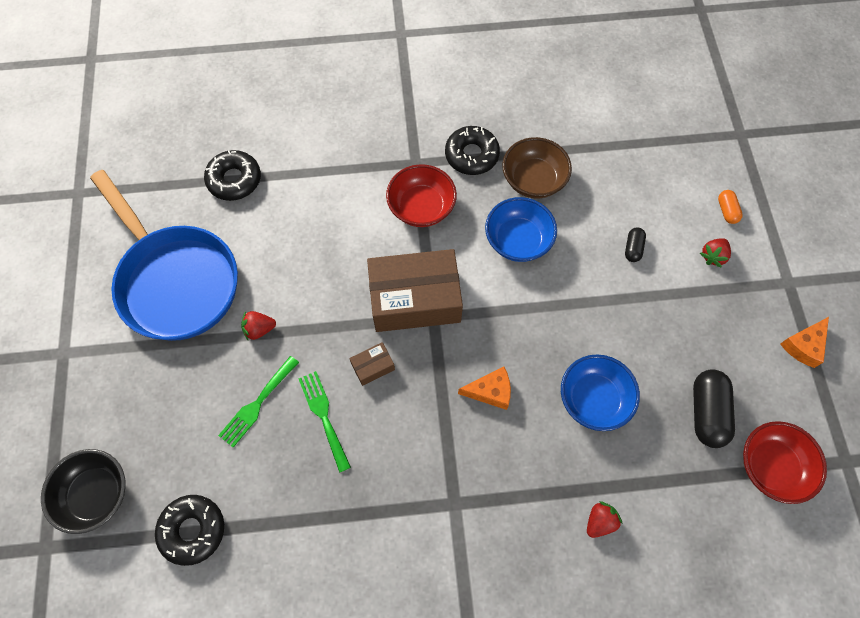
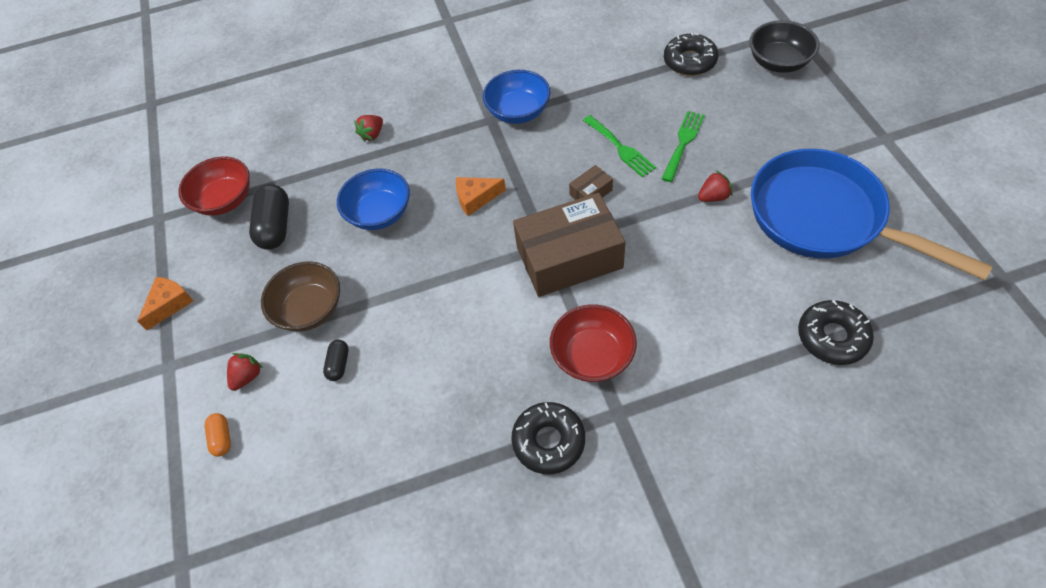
camera: 175 degrees right, 10 degrees down
blue bowl [485,197,557,262] -> blue bowl moved to [483,70,550,124]
brown bowl [502,137,572,198] -> brown bowl moved to [261,261,340,332]

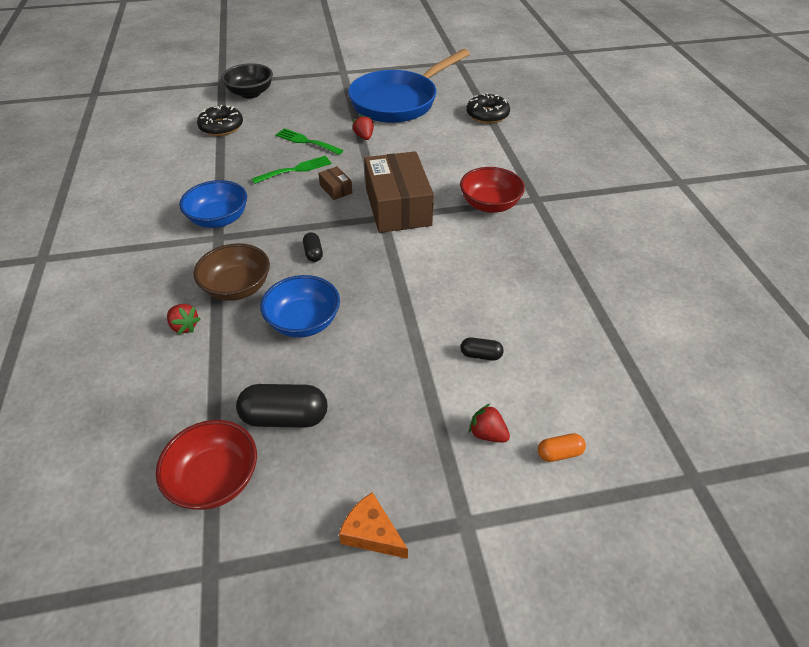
camera: 90 degrees left, 10 degrees down
brown bowl [261,261,340,332] -> brown bowl moved to [194,243,270,301]
orange cheese [456,177,506,216] -> black capsule [303,232,323,262]
black donut [511,402,585,474] -> none

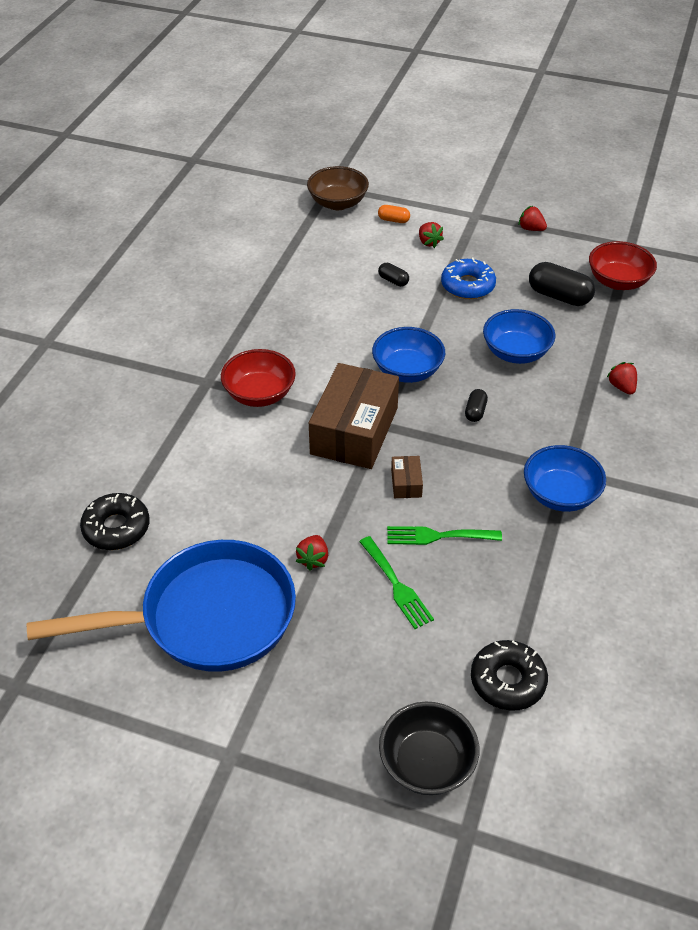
camera: 150 degrees left, 0 degrees up
brown bowl [194,243,270,301] -> brown bowl moved to [307,166,369,210]
orange cheese [339,492,408,559] -> red strawberry [518,206,547,231]
none -> blue bowl [372,327,445,383]
none -> blue donut [441,257,496,299]

